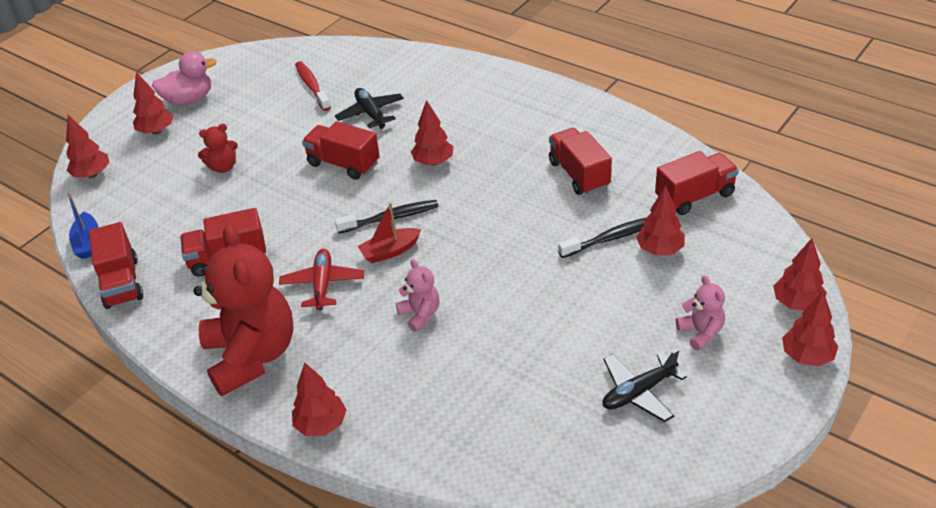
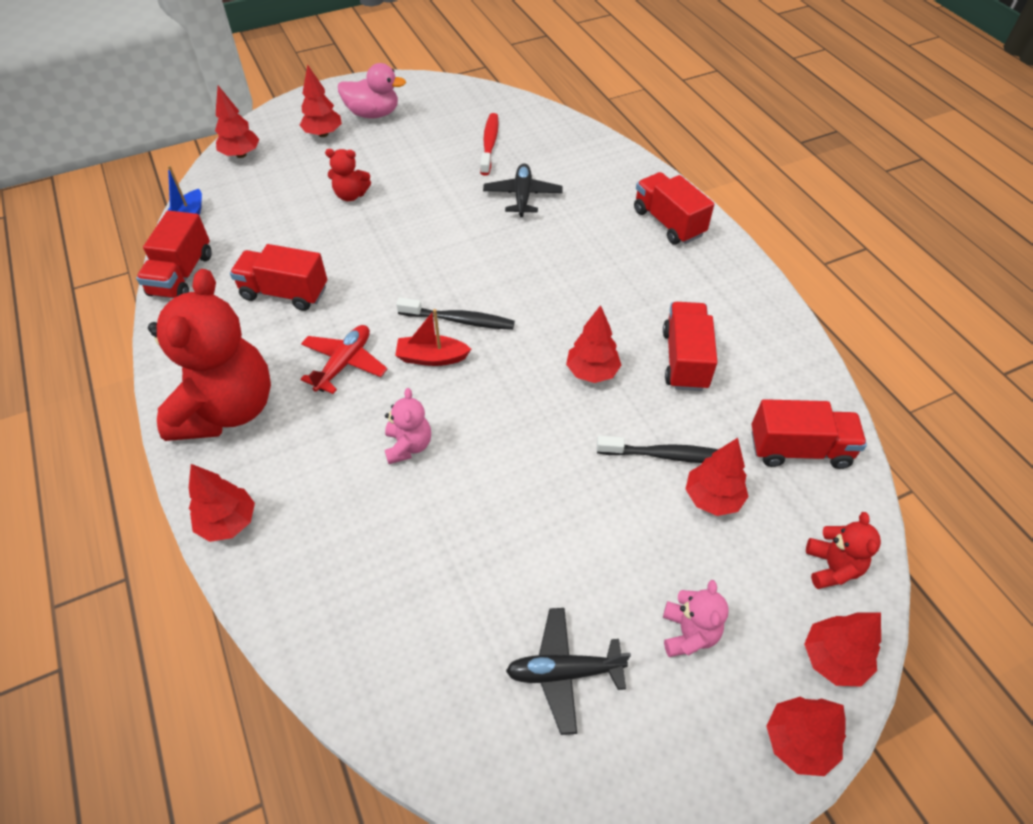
camera: 25 degrees right, 10 degrees up
red truck [302,121,380,180] -> red truck moved to [634,172,714,245]
red tree [411,100,453,166] -> red tree moved to [566,305,621,383]
none -> red teddy bear [806,512,881,589]

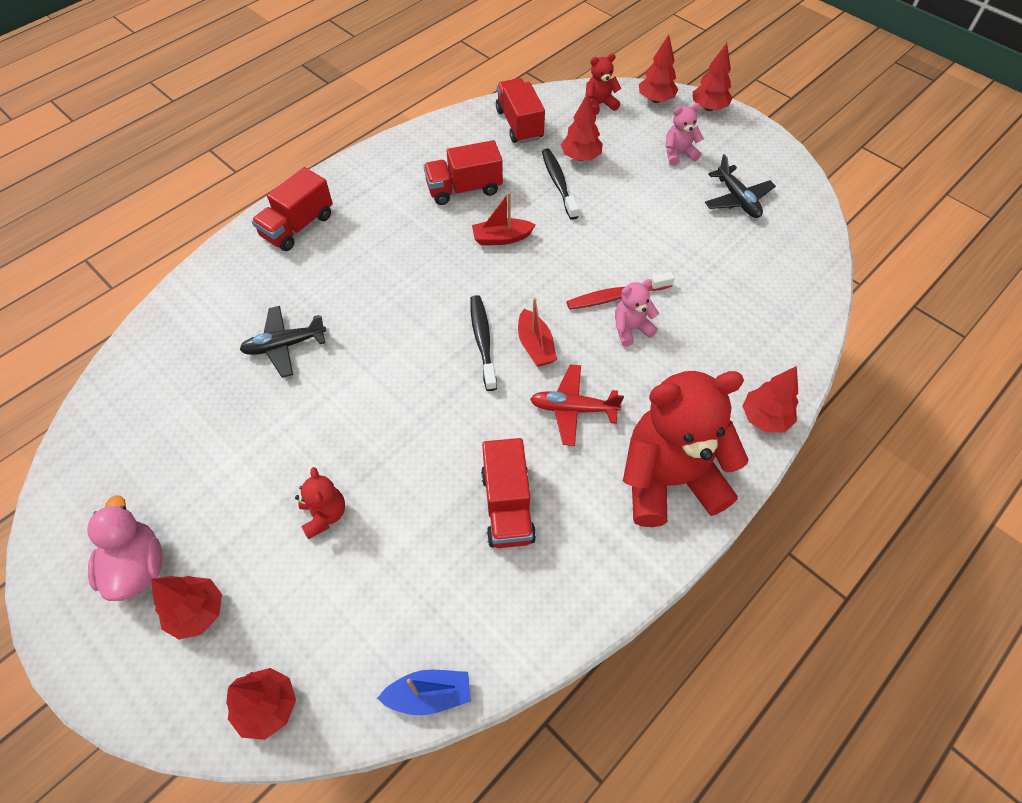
camera: 110 degrees left, 5 degrees up
red truck [136,210,211,298] -> none
red toothbrush [480,113,499,176] -> red toothbrush moved to [567,272,675,310]
red tree [566,305,621,383] -> red boat [472,192,536,245]

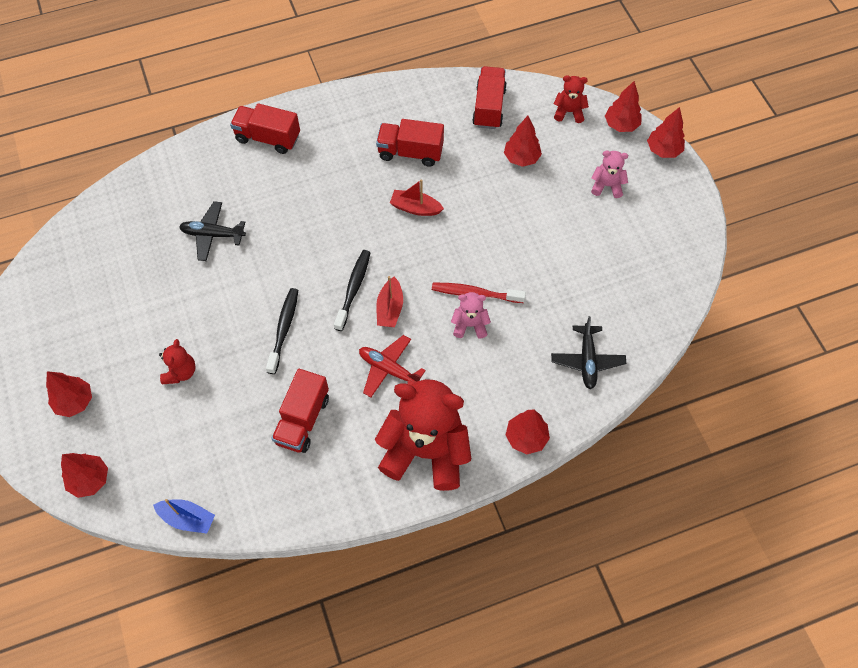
camera: 25 degrees right, 5 degrees up
pink duck [87,495,162,601] -> none
red truck [251,167,333,251] -> red truck turned 45 degrees clockwise [230,103,300,154]
black toothbrush [542,148,579,220] -> black toothbrush moved to [266,288,298,374]
black plane [705,154,776,218] -> black plane moved to [551,316,626,389]

